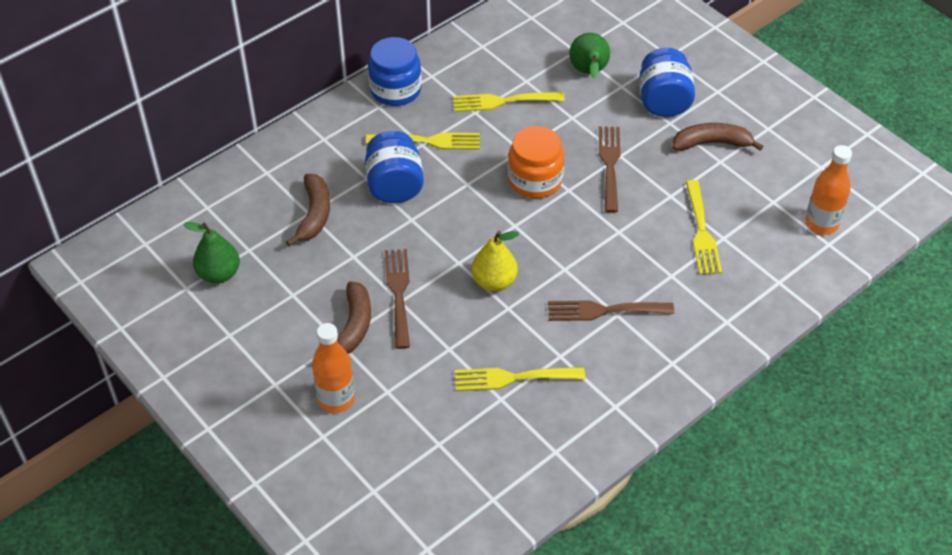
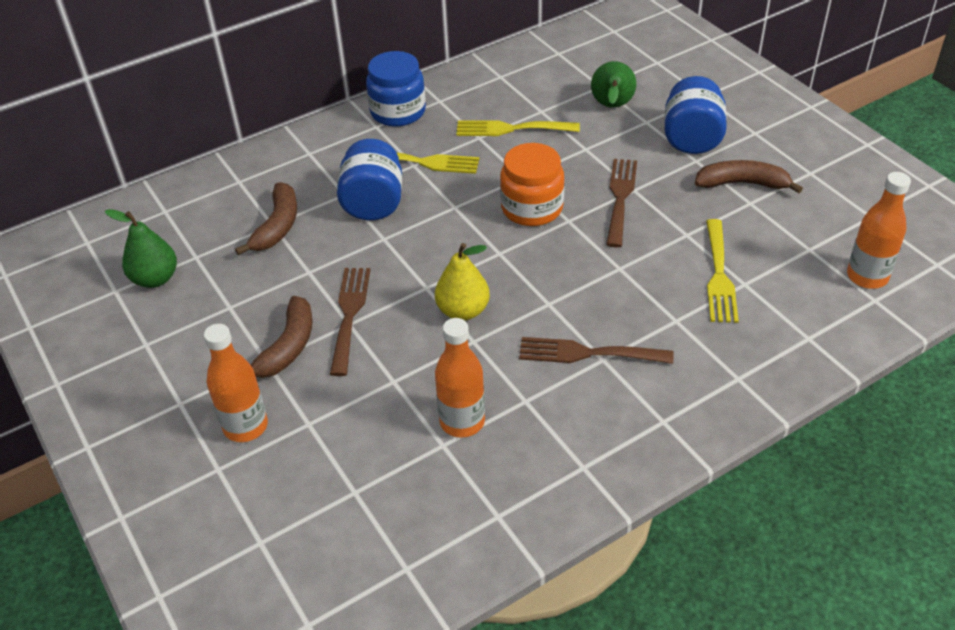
camera: 10 degrees right, 5 degrees down
yellow fork [455,367,585,391] -> orange bottle [435,318,485,438]

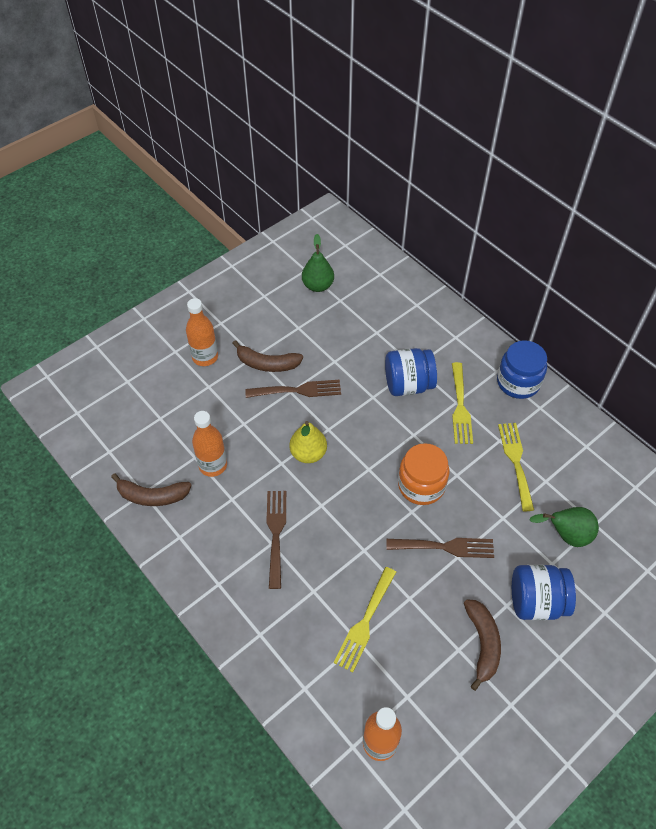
camera: 80 degrees right, 10 degrees up
brown banana [235,182,297,255] -> brown banana moved to [111,473,192,506]
yellow fork [706,219,739,323] -> yellow fork turned 60 degrees counterclockwise [334,567,396,672]

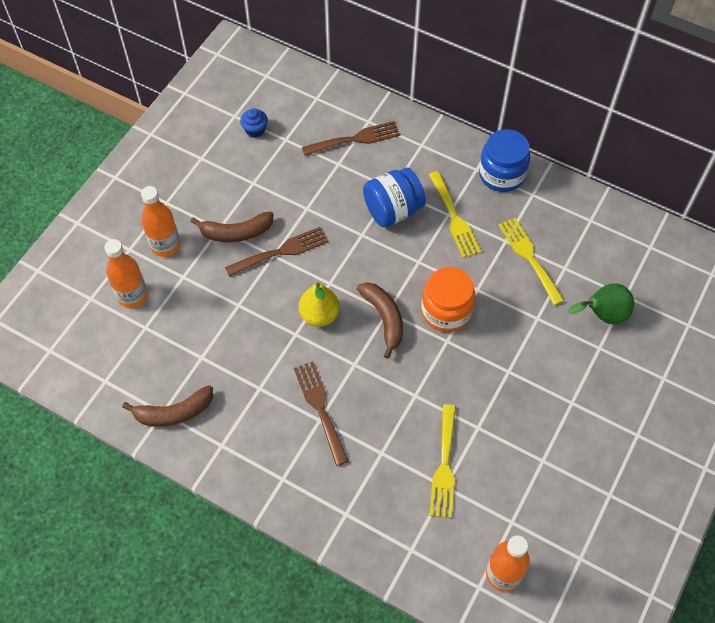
camera: 20 degrees left, 5 degrees up
orange bottle [192,411,227,477] -> orange bottle moved to [104,239,148,308]
green pear [302,234,334,292] -> blue cupcake [240,108,268,138]
brown fork [386,538,494,558] -> brown fork moved to [302,121,400,156]
brown banana [464,599,501,691] -> brown banana moved to [357,283,403,359]
blue jar [512,565,576,620] -> none

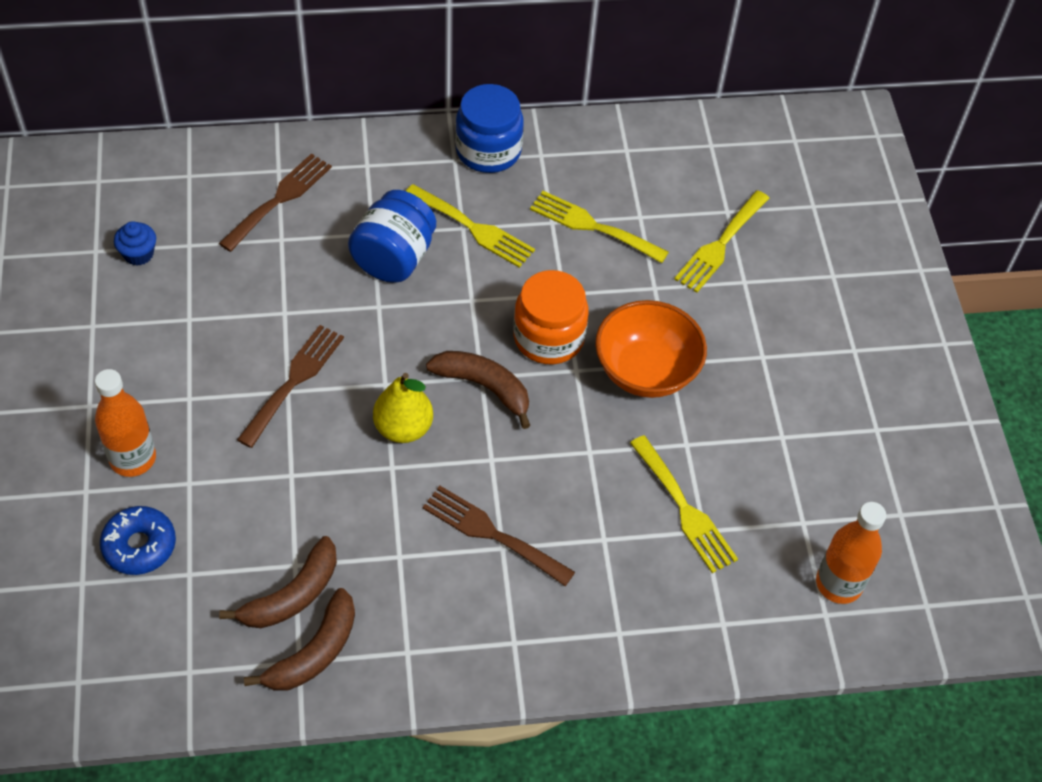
camera: 40 degrees left, 5 degrees down
orange bottle [104,239,148,308] -> blue donut [100,506,176,575]
brown banana [191,211,274,242] -> brown banana moved to [219,536,337,628]
green pear [568,283,634,325] -> yellow fork [674,190,770,293]
none -> orange bowl [595,300,707,398]

